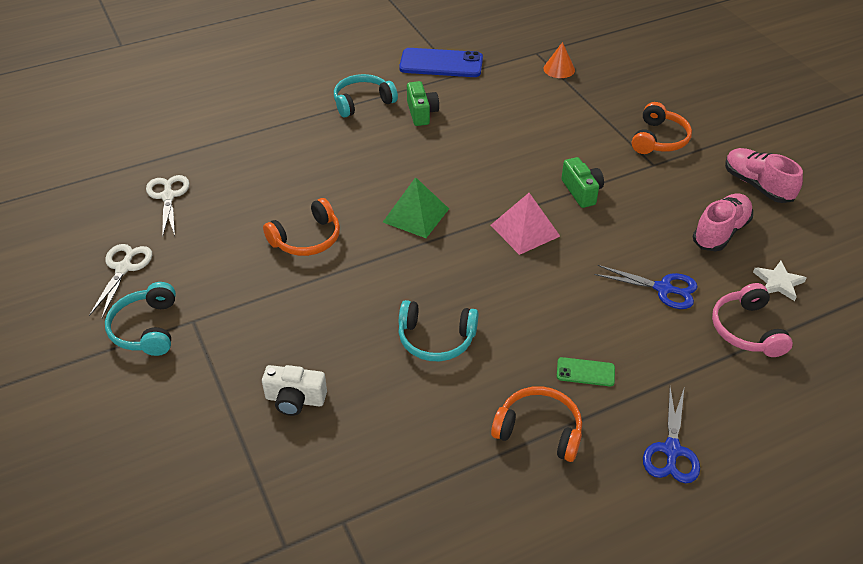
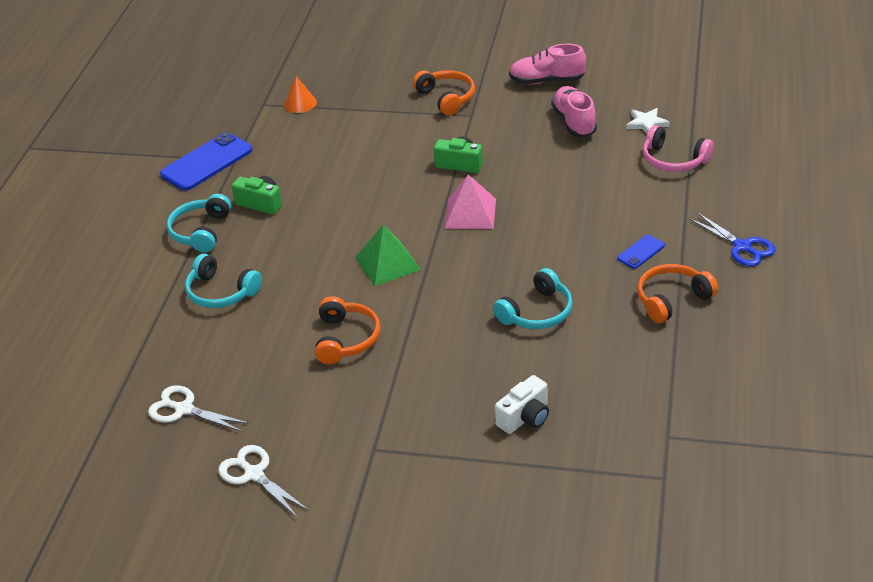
camera: 50 degrees left, 5 degrees down
turquoise headphones [105,282,176,356] -> turquoise headphones moved to [185,254,262,308]
green phone [557,357,615,386] -> blue phone [617,235,665,269]
blue scissors [595,265,698,309] -> none

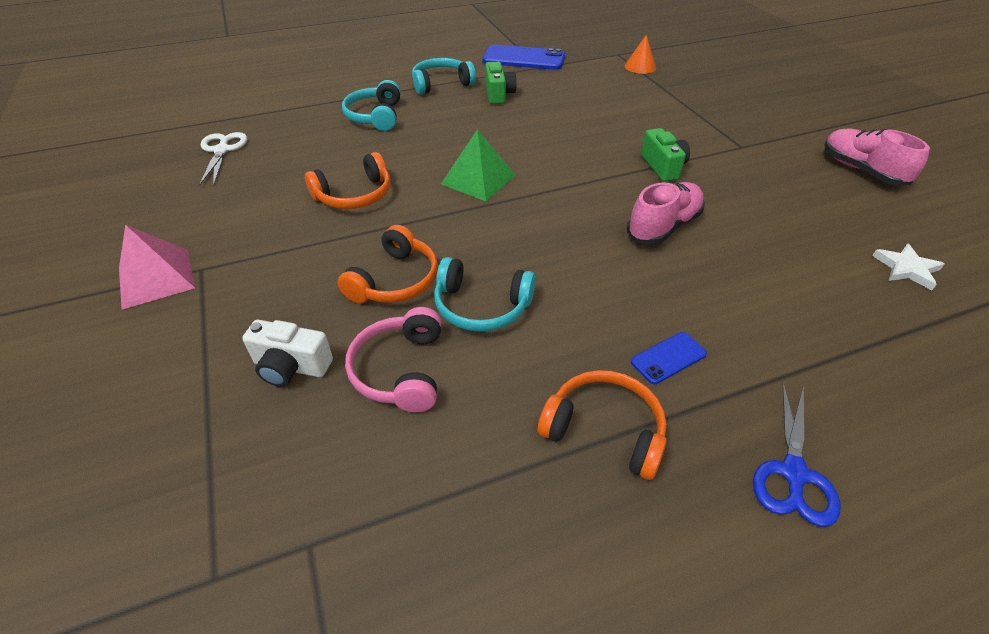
camera: 55 degrees right, 5 degrees up
white scissors [218,445,308,517] -> none
orange headphones [413,70,475,115] -> orange headphones moved to [337,225,438,303]
pink pyramid [444,175,496,229] -> pink pyramid moved to [119,225,195,310]
pink shoe [551,86,597,137] -> pink shoe moved to [627,182,705,245]
blue phone [617,235,665,269] -> blue phone turned 45 degrees counterclockwise [631,332,707,384]
pink headphones [643,125,713,172] -> pink headphones moved to [345,307,442,413]

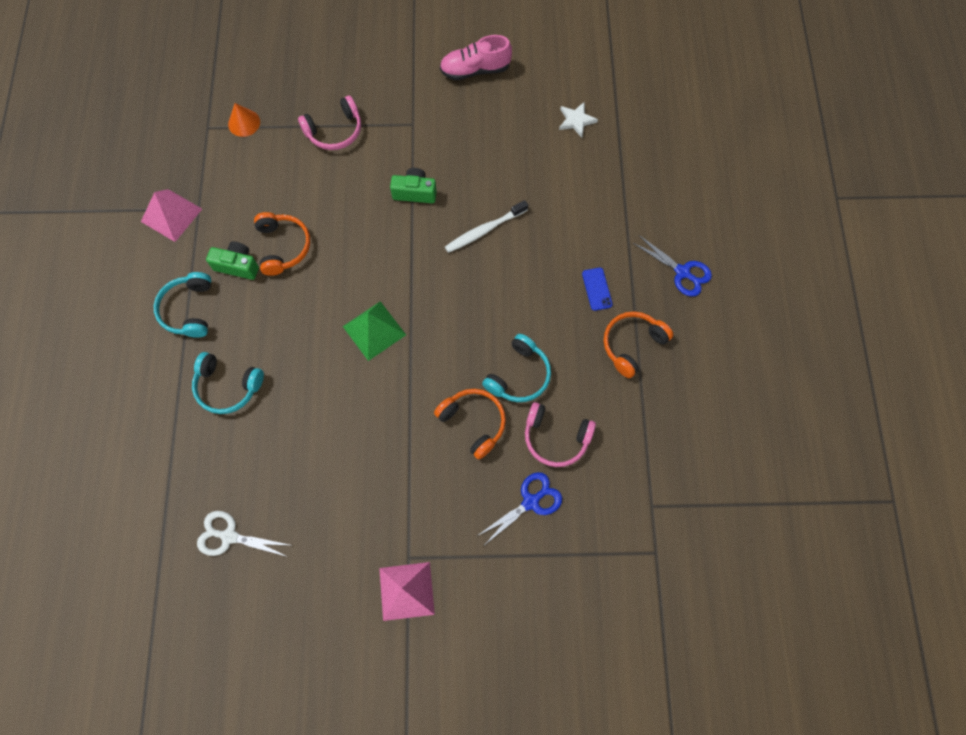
camera: 70 degrees left, 25 degrees up
white camera [242,320,333,387] -> blue scissors [477,472,562,544]
orange headphones [305,152,390,209] -> orange headphones moved to [254,212,310,276]
blue phone [483,44,565,70] -> pink pyramid [141,189,202,242]
pink shoe [627,182,705,245] -> white toothbrush [445,200,528,253]
none -> pink headphones [298,96,361,150]

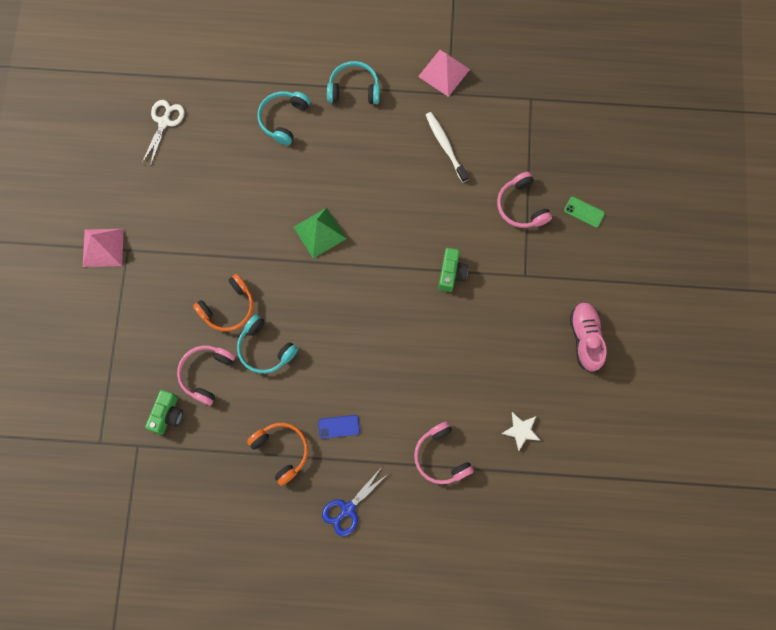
camera: 95 degrees right, 5 degrees up
green camera [206,241,259,280] -> green camera moved to [145,390,183,435]
orange cone [228,103,260,137] -> none
orange headphones [254,212,310,276] -> none
white toothbrush [445,200,528,253] -> white toothbrush moved to [426,112,468,182]
blue scissors [477,472,562,544] -> none
none -> pink headphones [414,421,474,484]
none -> green phone [564,197,605,228]

